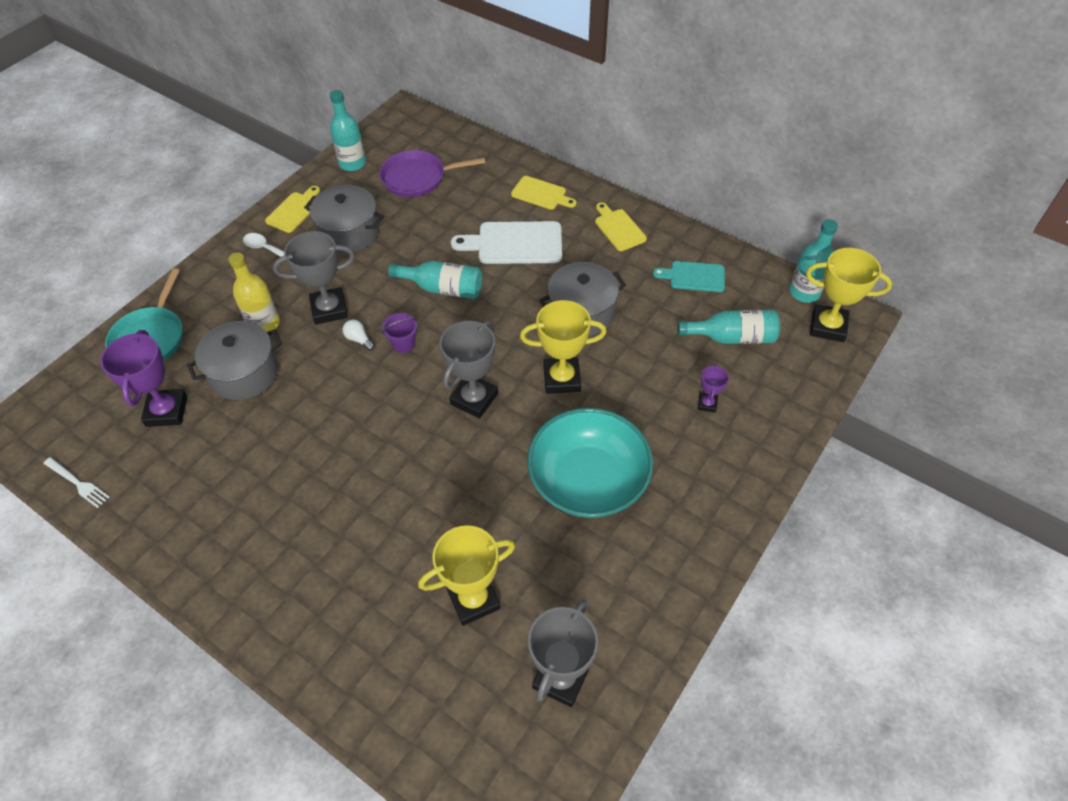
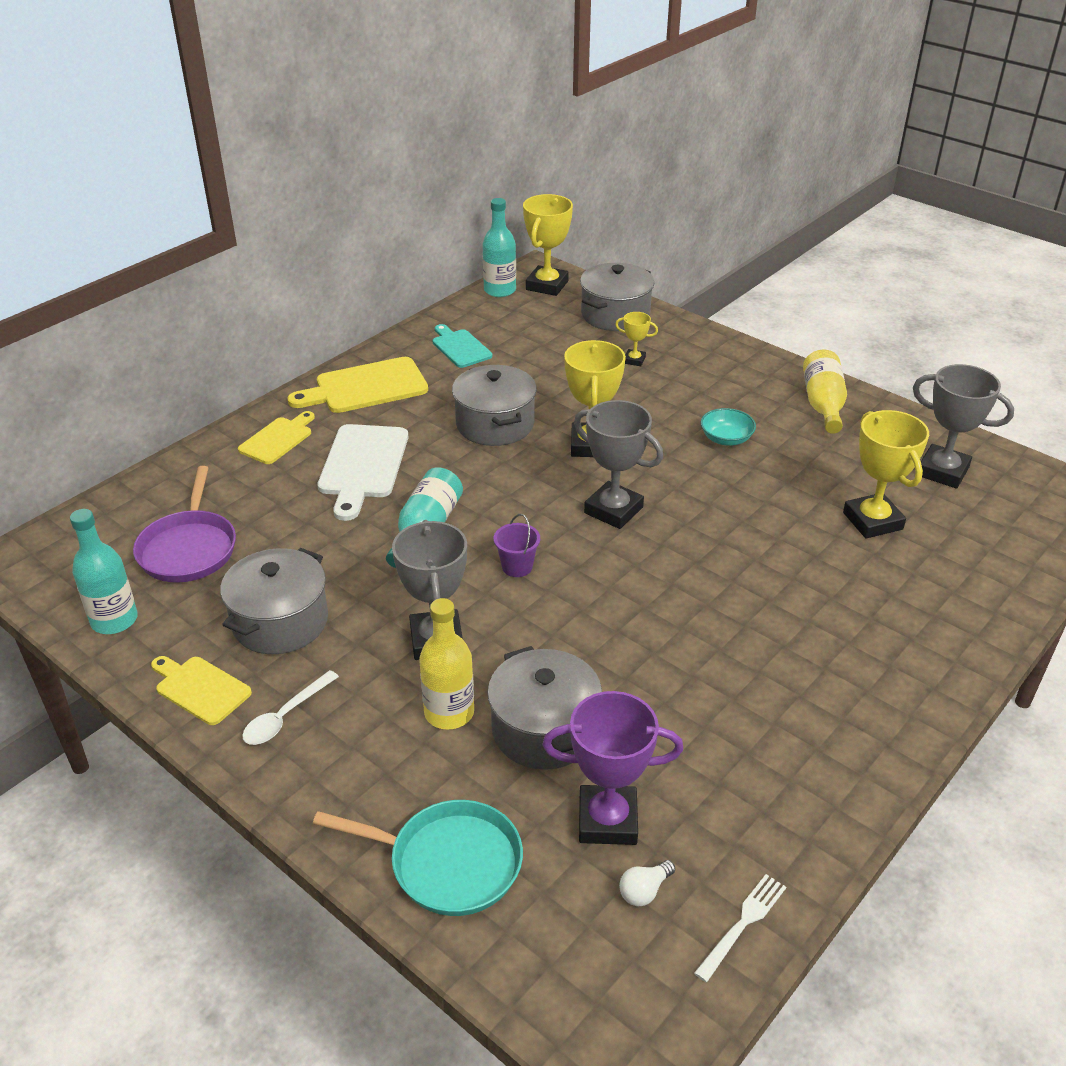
camera: 85 degrees left, 15 degrees down
white light bulb [343,319,375,351] -> white light bulb moved to [619,860,675,906]
turquoise bowl [527,408,653,518] -> turquoise bowl [701,408,756,446], size x0.43
yellow cutting board [595,202,647,251] -> yellow cutting board [288,357,428,413], size x1.61
turquoise cutting board [653,261,725,292] -> turquoise cutting board turned 135 degrees clockwise [433,324,492,368]
turquoise bottle [678,310,780,344] -> none
purple trophy [698,364,729,413] -> yellow trophy [615,312,658,366]
none -> grey pot [580,263,654,331]
none -> yellow bottle [803,350,847,434]

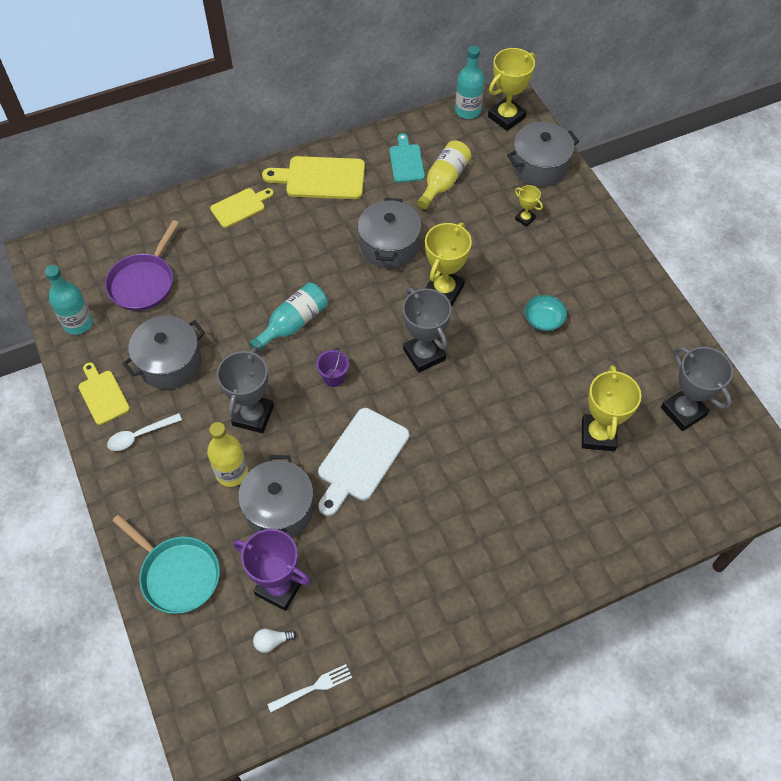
camera: 25 degrees right, 20 degrees up
white cutting board [318,424,408,521] -> white cutting board moved to [318,408,410,516]
yellow bottle [803,350,847,434] -> yellow bottle moved to [417,140,471,209]

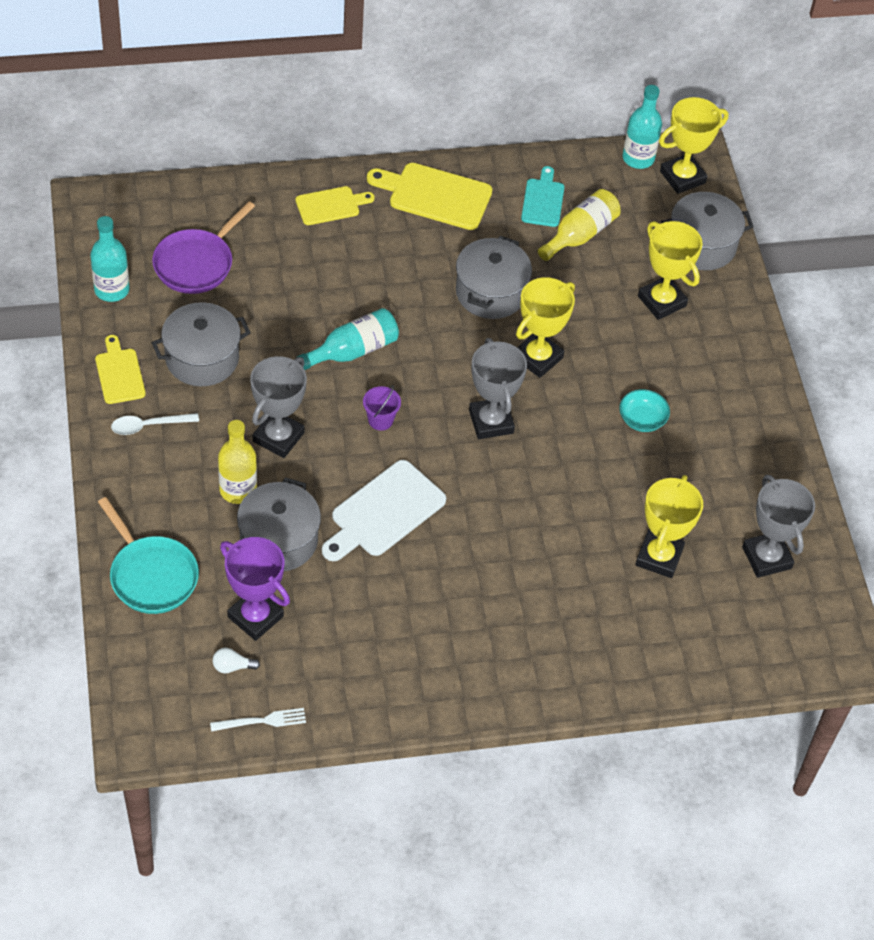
camera: 10 degrees right, 5 degrees down
yellow trophy [515,185,543,227] -> yellow trophy [638,221,703,320], size x1.97

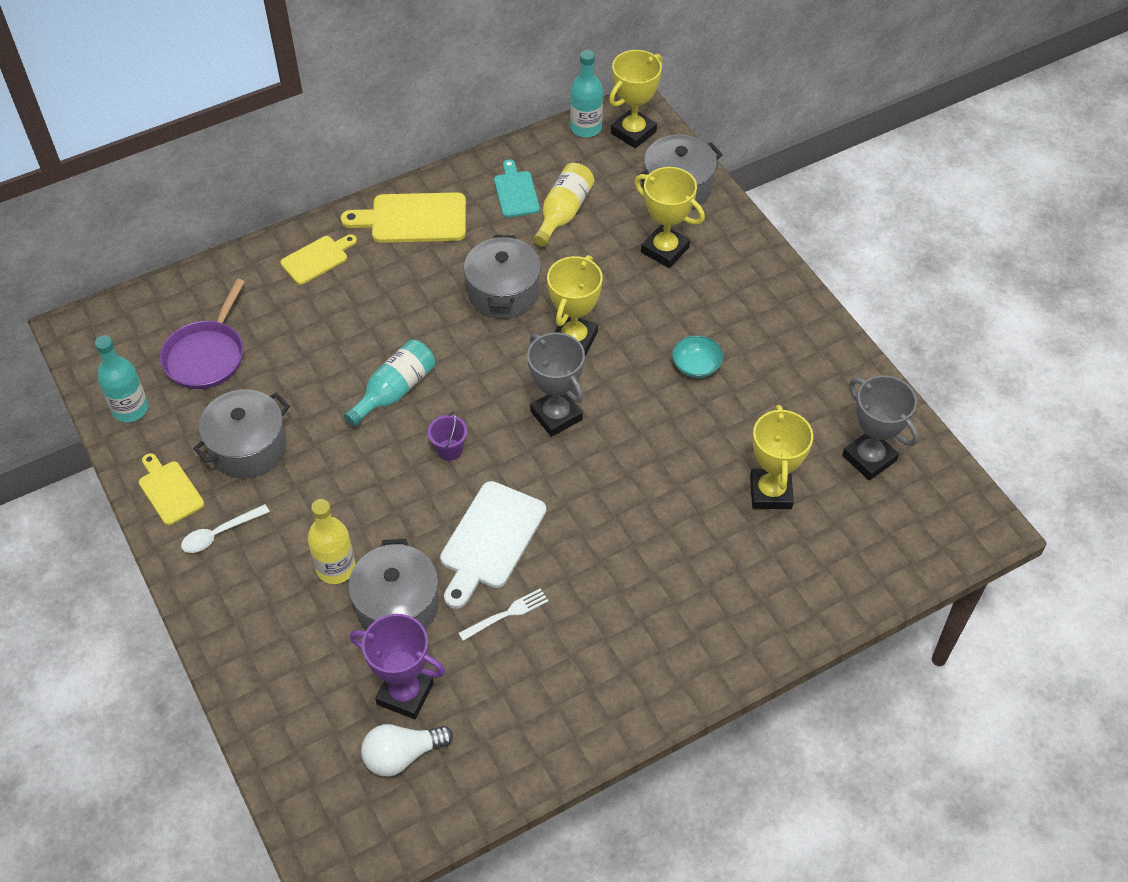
camera: 15 degrees left, 0 degrees up
turquoise pan [98,497,199,614] -> none
white fork [210,708,306,732] -> white fork moved to [458,588,548,641]
white light bulb [213,648,260,673] -> white light bulb [361,724,453,777], size x1.82
grey trophy [250,356,307,458] -> none

